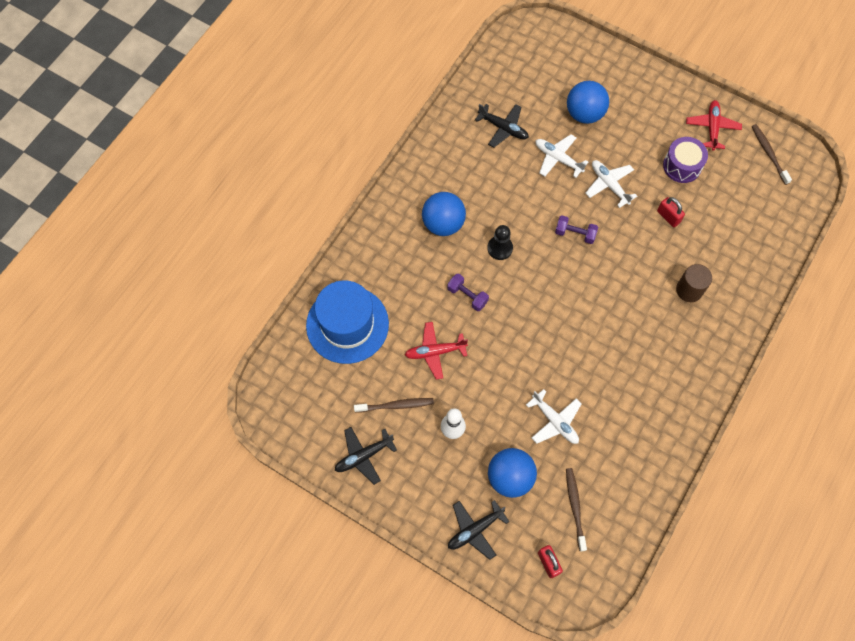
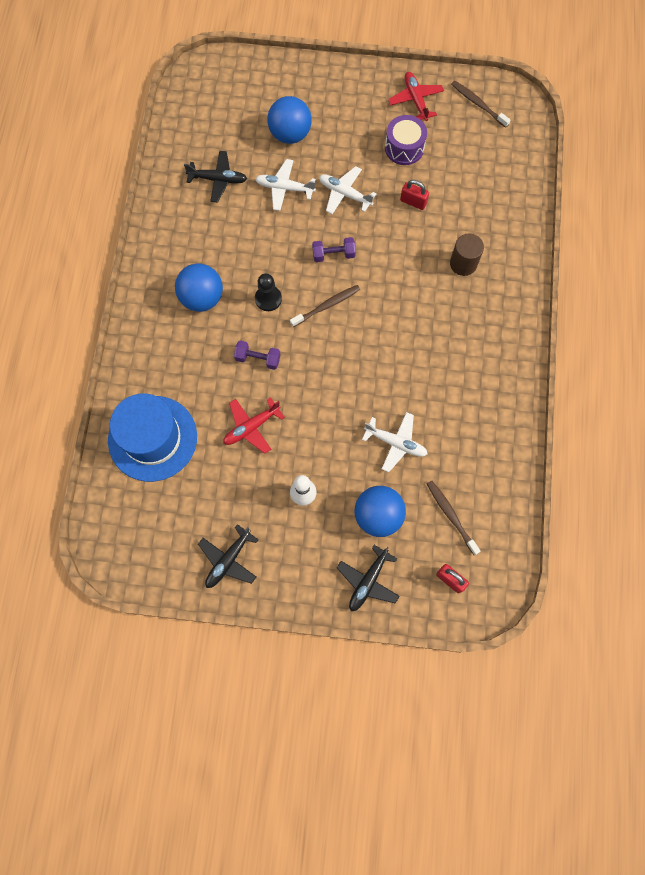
camera: 25 degrees left, 5 degrees up
brown toothbrush [354,398,434,413] -> brown toothbrush moved to [290,285,360,327]

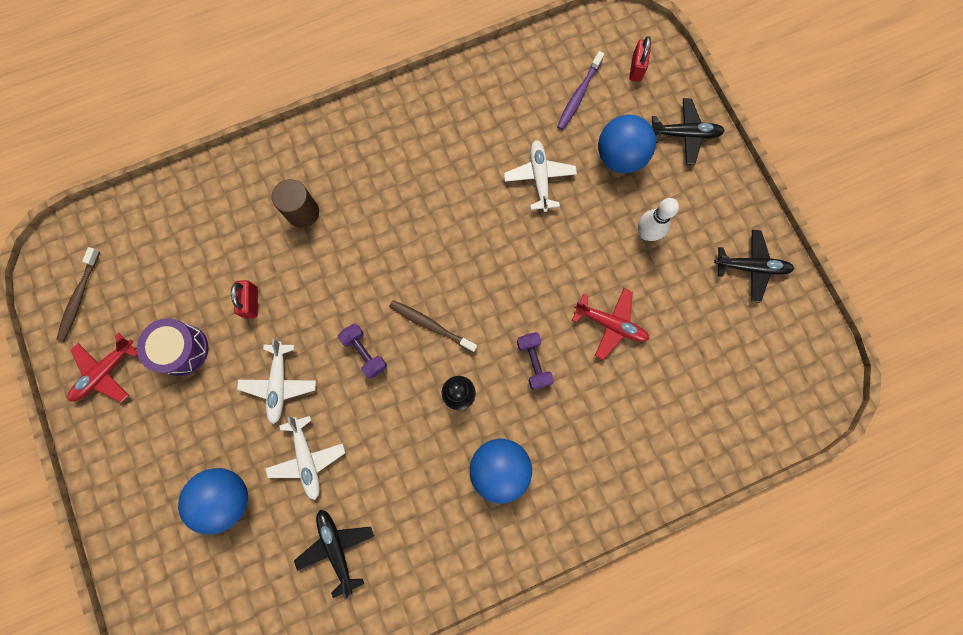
camera: 120 degrees left, 5 degrees up
blue hat [108,394,197,482] -> none
brown toothbrush [427,481,481,555] -> purple toothbrush [557,51,604,130]

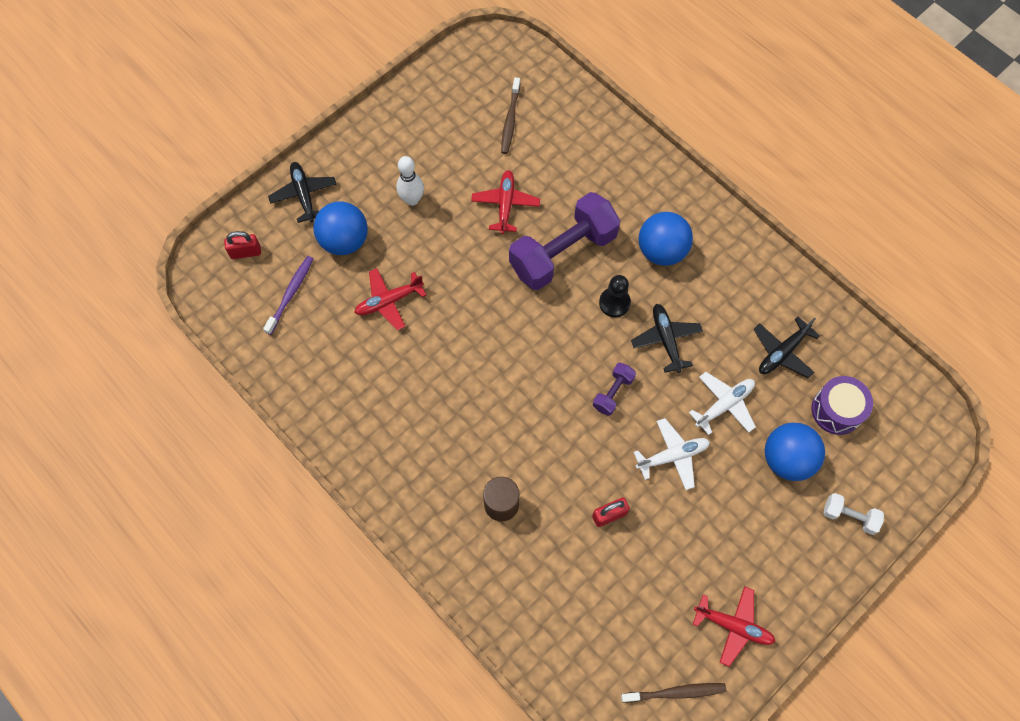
camera: 110 degrees left, 10 degrees down
purple drum [137,318,209,376] -> purple drum moved to [811,376,873,435]
brown toothbrush [389,300,477,353] -> brown toothbrush moved to [501,77,520,154]
white plane [504,140,577,212] -> red plane [354,268,427,331]
purple dumbbell [517,332,554,390] -> purple dumbbell [509,192,620,290], size x2.23
purple toothbrush [557,51,604,130] -> purple toothbrush turned 75 degrees counterclockwise [263,256,313,335]
black plane [714,230,794,303] -> black plane moved to [631,304,703,373]
none -> white dumbbell [824,493,884,535]

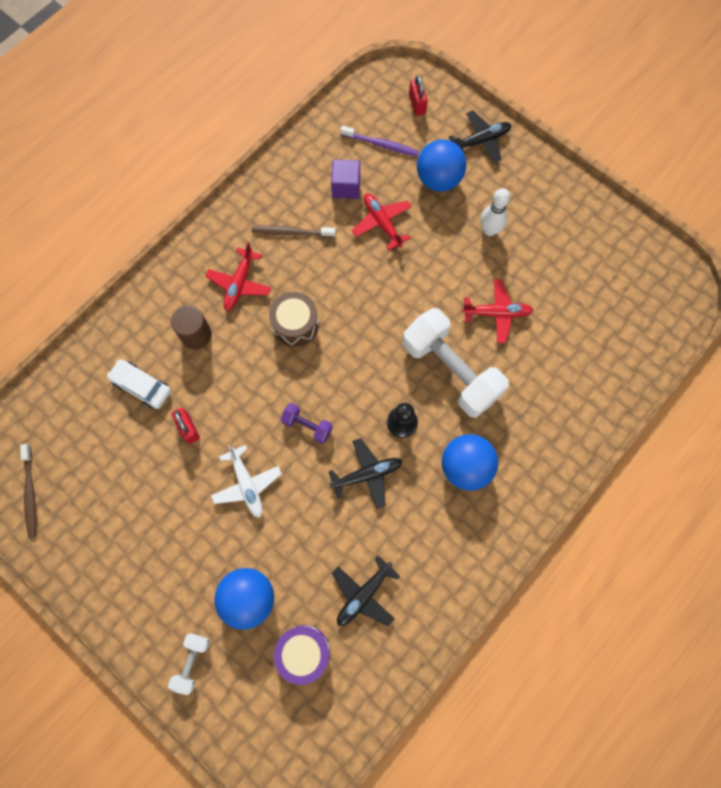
camera: 85 degrees right, 5 degrees up
brown toothbrush [501,77,520,154] -> brown toothbrush moved to [252,225,336,237]
purple dumbbell [509,192,620,290] -> white dumbbell [402,308,509,418]
white plane [689,372,756,435] -> none
red plane [693,586,776,667] -> red plane moved to [205,242,271,311]
black plane [754,317,820,378] -> black plane turned 90 degrees counterclockwise [332,556,400,626]
none -> white car [107,359,171,409]
none -> brown drum [269,292,319,347]
none -> purple cube [331,159,360,199]

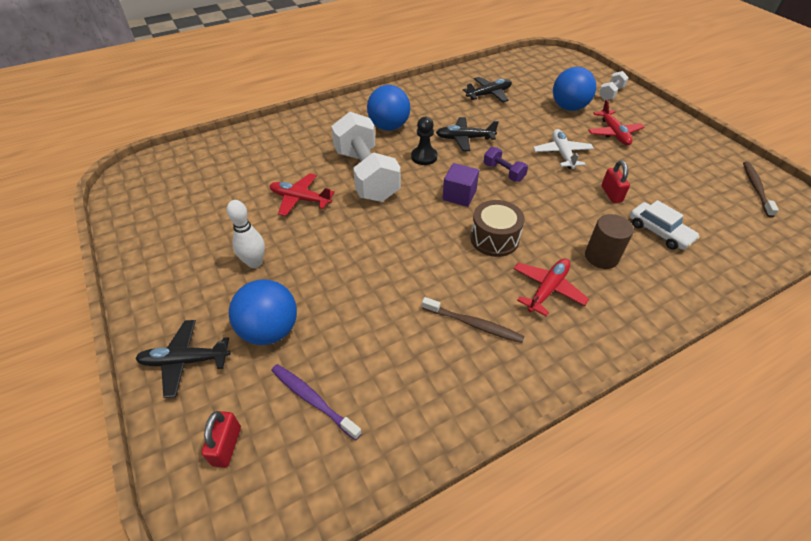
camera: 160 degrees left, 25 degrees down
purple drum [274,625,330,685] -> none
purple cube [331,159,360,199] -> purple cube moved to [442,163,479,207]
red plane [352,193,412,251] -> red plane moved to [588,100,644,145]

